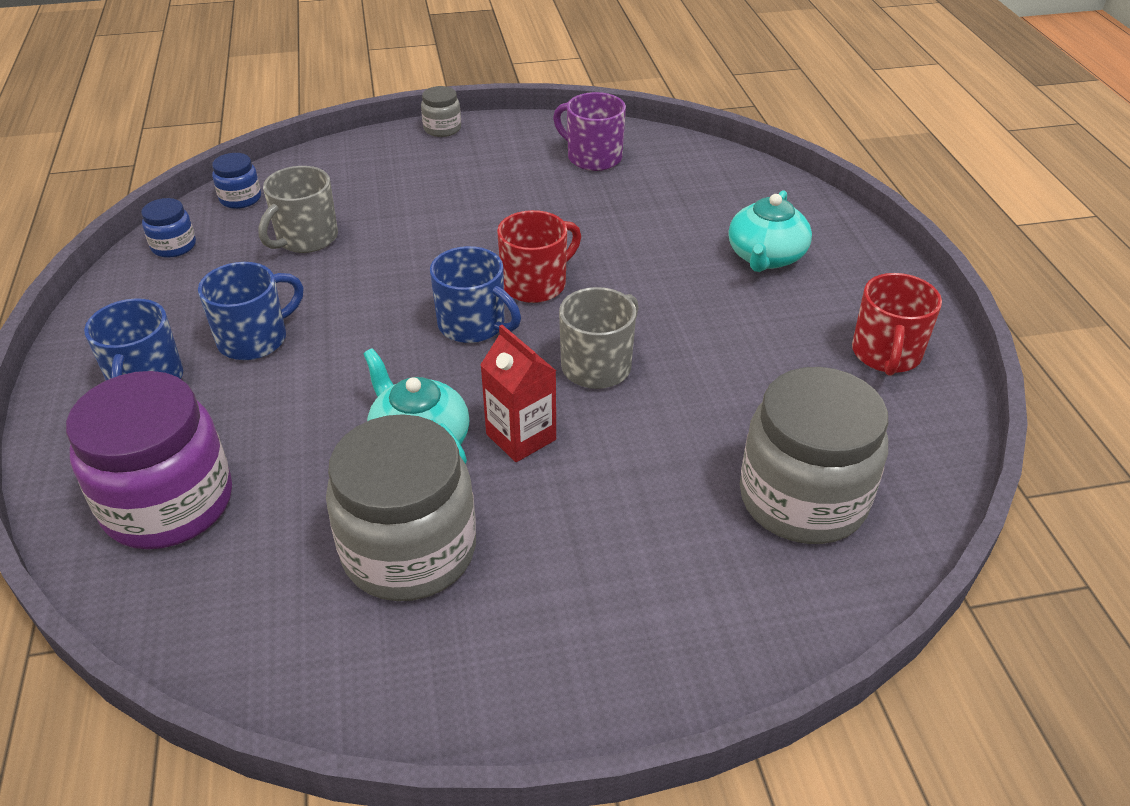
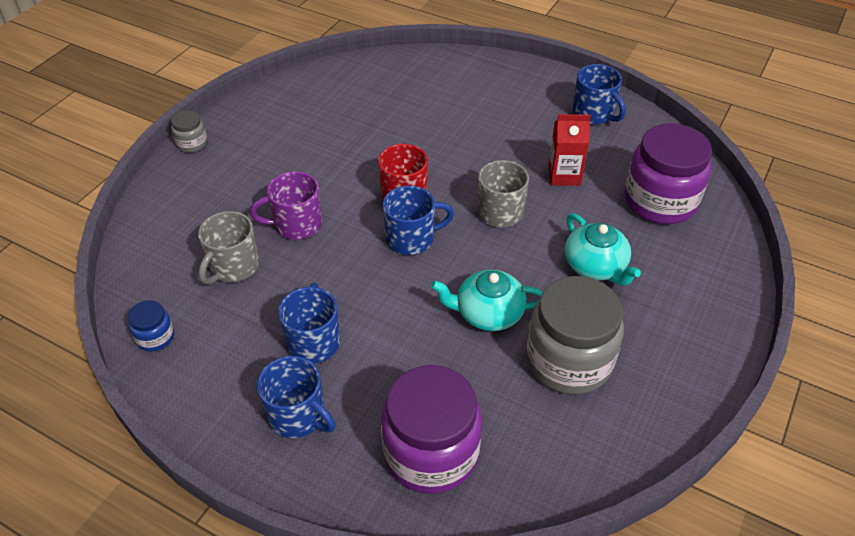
camera: 50 degrees left, 5 degrees up
blue jar [212,153,261,209] -> none
grey mug [258,166,338,253] -> grey mug turned 45 degrees clockwise [198,211,259,284]
red carton [480,325,556,462] -> red carton moved to [548,114,591,186]
purple mug [553,92,626,171] -> purple mug moved to [250,171,322,240]
turquoise teapot [728,190,812,272] -> turquoise teapot moved to [565,213,641,286]
grey jar [740,367,888,544] -> purple jar [624,123,712,224]
red mug [852,273,942,376] -> blue mug [573,64,626,124]

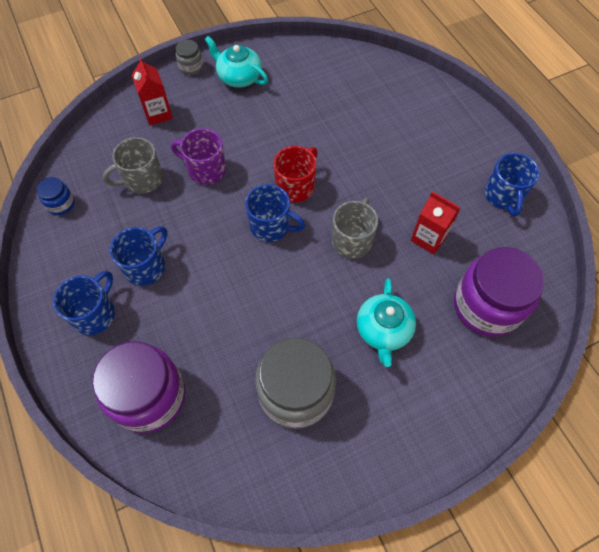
camera: 35 degrees right, 15 degrees up
blue mug [257,356,336,438] -> blue mug turned 135 degrees counterclockwise [53,271,115,335]
turquoise teapot [431,270,543,331] -> turquoise teapot moved to [205,36,268,88]
none -> red carton [132,57,173,125]

